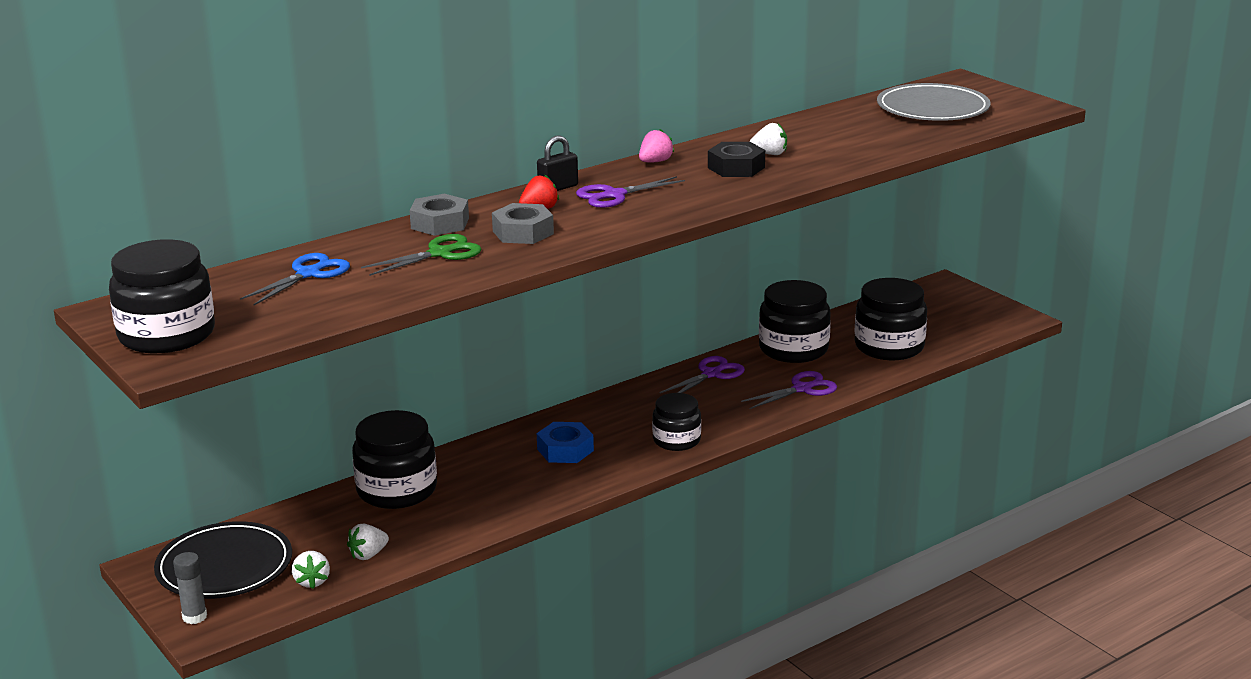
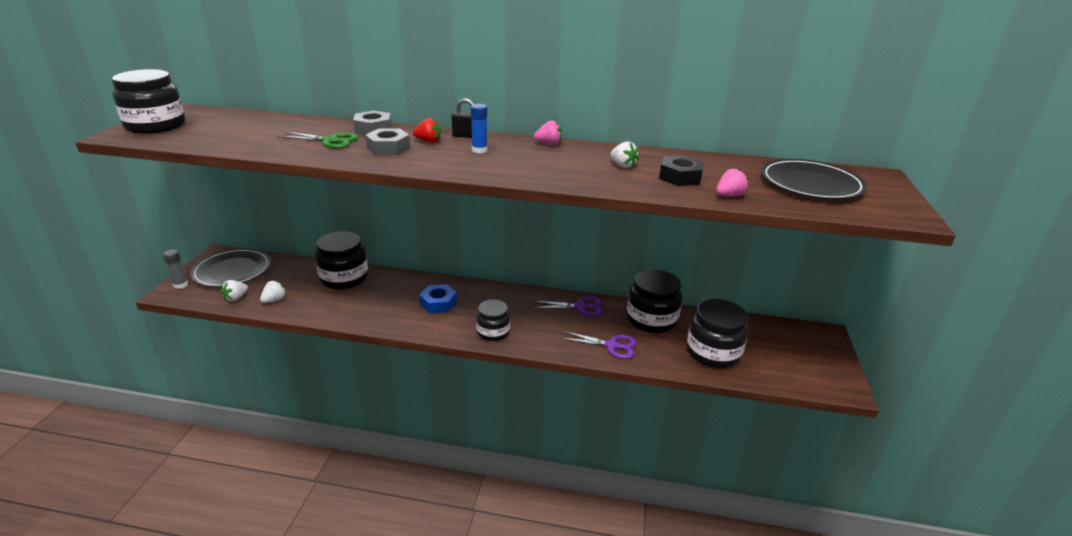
camera: 45 degrees right, 5 degrees up
blue scissors [240,253,350,305] -> none
white strawberry [347,524,389,560] -> white strawberry turned 120 degrees clockwise [260,280,286,303]
purple scissors [576,176,685,208] -> blue glue stick [471,104,488,153]
black nut [708,142,765,177] -> black nut moved to [659,155,704,186]
grey plate [877,83,991,121] -> black plate [761,159,867,200]
none -> pink strawberry [716,168,749,197]

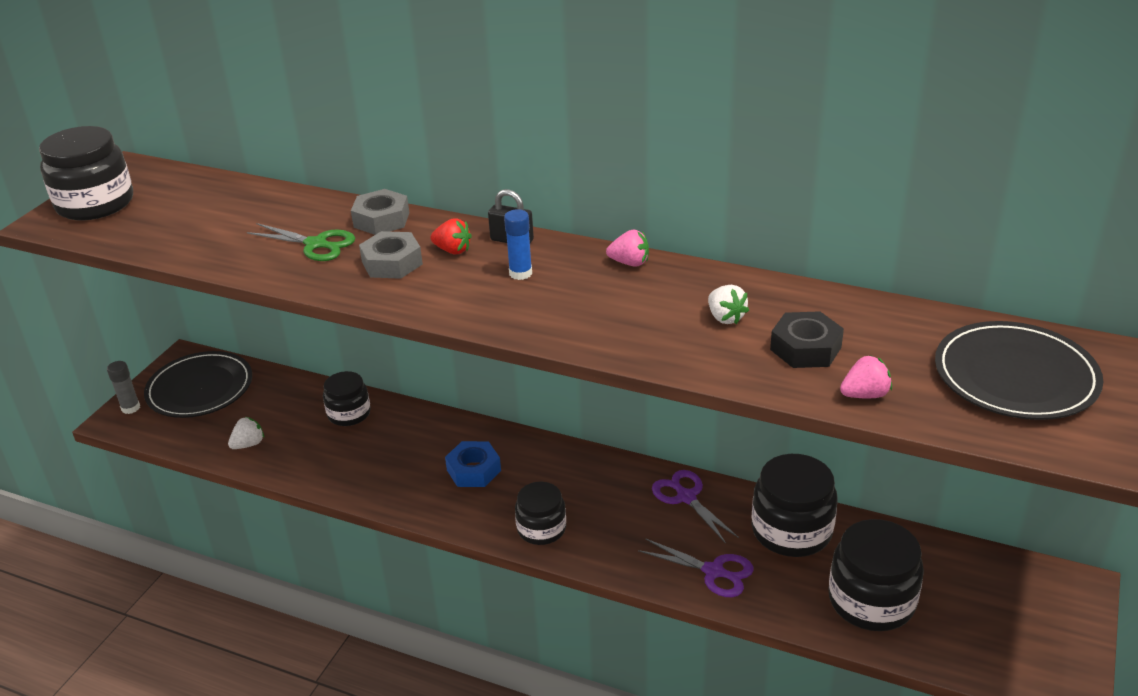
camera: 15 degrees right, 5 degrees up
white strawberry [221,280,248,301] -> none
black jar [315,231,368,289] -> black jar [323,371,371,426], size x0.63
purple scissors [533,296,603,317] -> purple scissors turned 135 degrees counterclockwise [652,470,739,543]

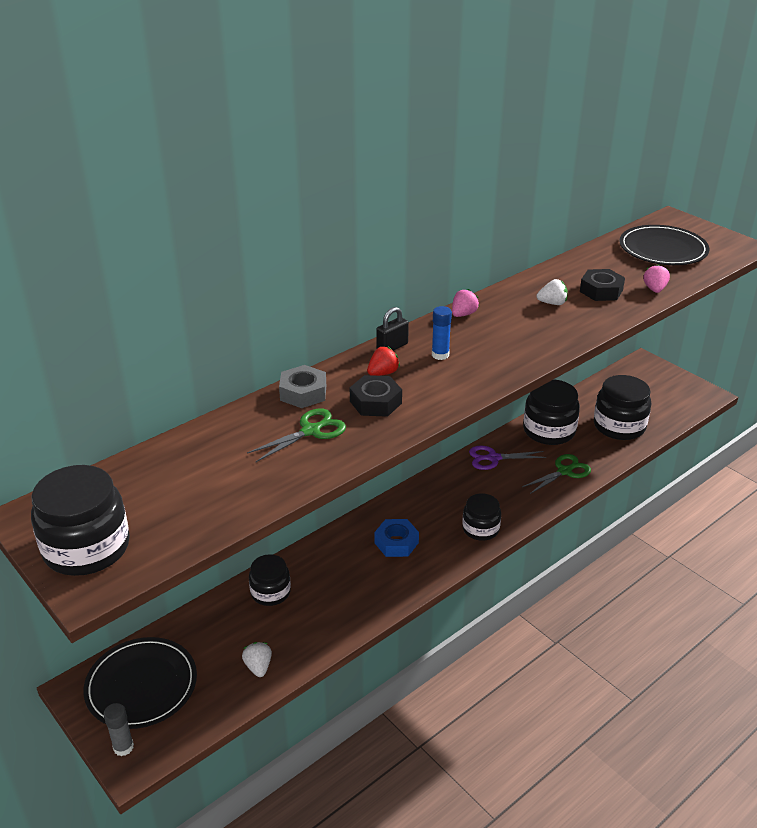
camera: 65 degrees left, 0 degrees up
grey nut [359,231,423,279] -> black nut [350,375,402,417]
purple scissors [638,538,754,597] -> green scissors [522,454,591,494]

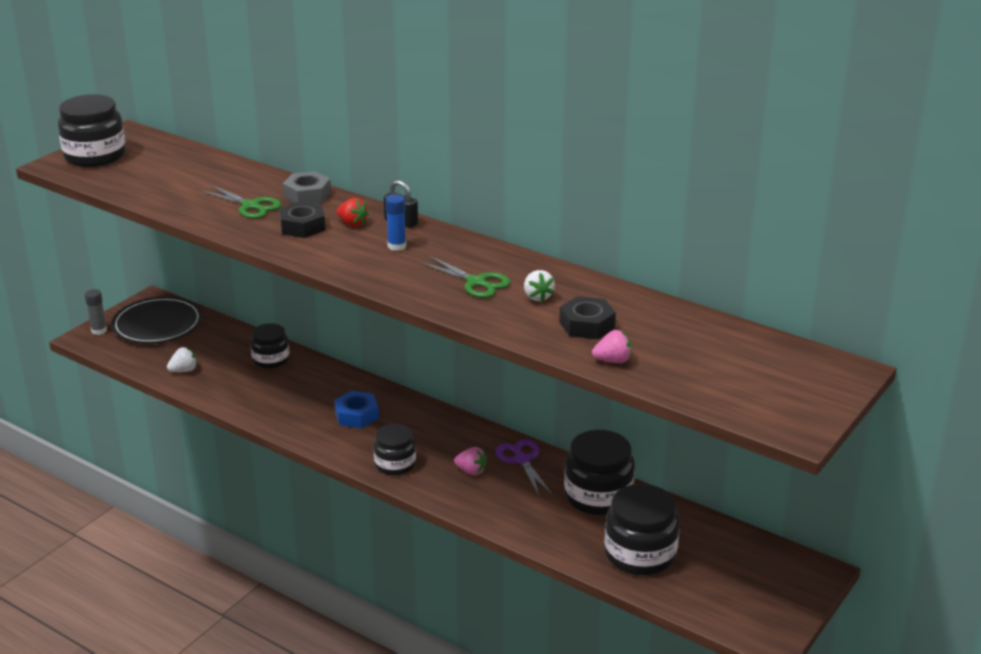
camera: 75 degrees right, 5 degrees down
pink strawberry [452,289,479,317] -> pink strawberry moved to [454,447,487,475]
green scissors [522,454,591,494] -> green scissors moved to [420,256,511,298]
black plate [619,225,709,265] -> none

